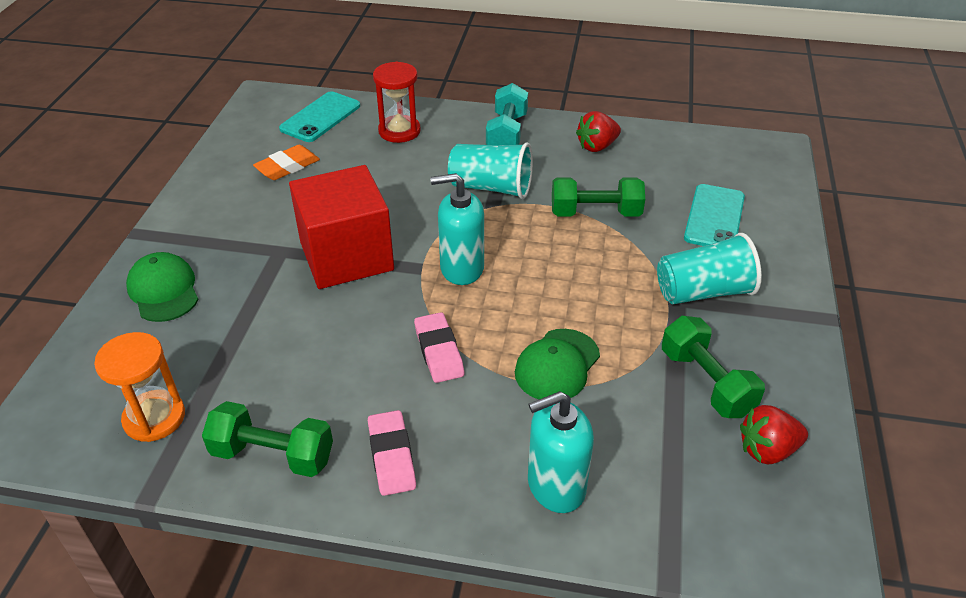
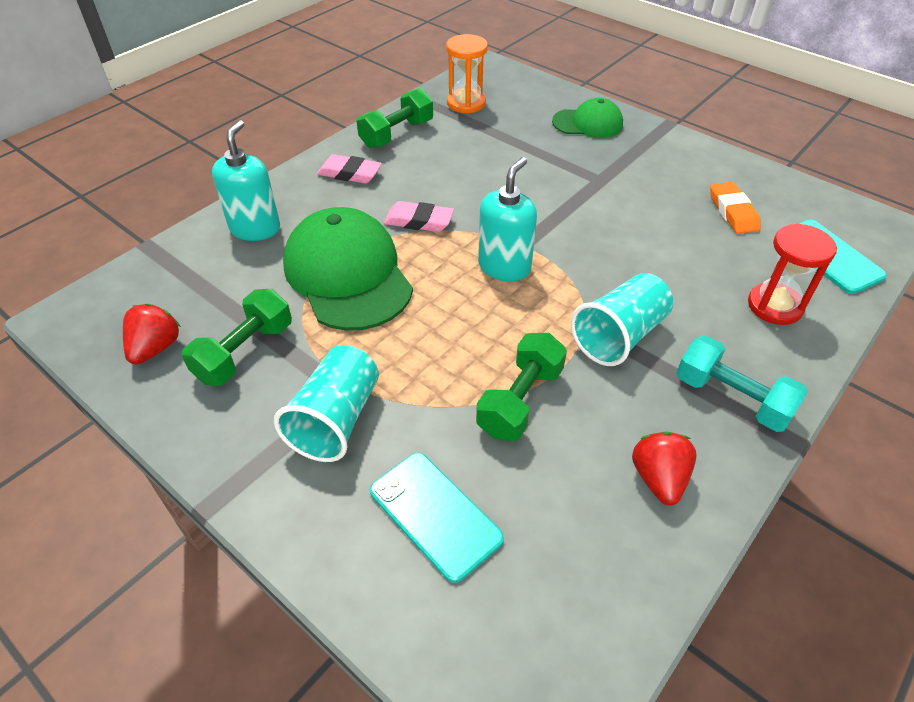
camera: 120 degrees right, 5 degrees up
red cube [289,165,394,289] -> none
green cap [515,329,600,399] -> green cap [283,207,413,331], size x1.77
green dumbbell [662,316,765,418] -> green dumbbell turned 60 degrees counterclockwise [182,289,292,386]

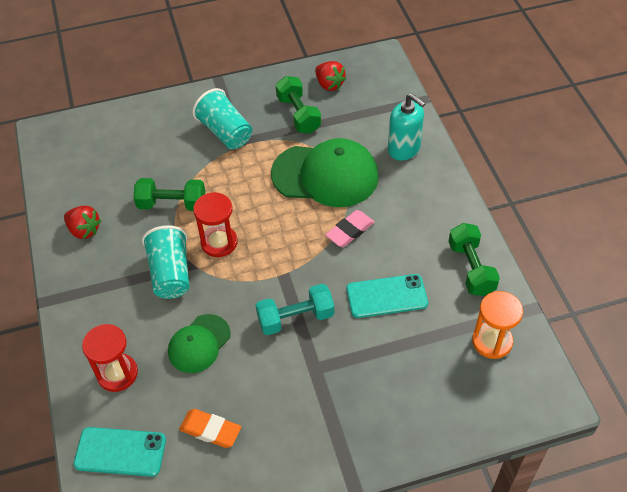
camera: 125 degrees right, 5 degrees up
pink eraser [317,154,382,184] -> none
turquoise phone [370,452,504,583] -> turquoise phone moved to [347,274,428,318]
green dumbbell [476,333,567,441] -> green dumbbell turned 60 degrees counterclockwise [134,178,205,211]
turquoise soap dispenser [478,157,537,281] -> none
green cap [552,98,623,138] -> green cap moved to [168,314,231,373]
turquoise dumbbell [676,335,808,432] -> turquoise dumbbell moved to [256,284,334,335]
none -> red hourglass [193,192,238,257]

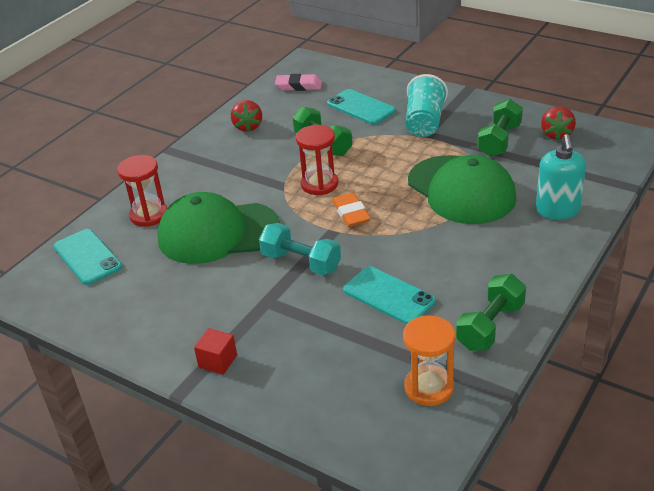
camera: 50 degrees right, 15 degrees down
turquoise cup [142,225,189,299] -> none
green cap [168,314,231,373] -> green cap [157,192,280,264], size x1.77
orange eraser [179,409,241,448] -> orange eraser moved to [332,192,371,227]
pink eraser [325,210,374,247] -> pink eraser moved to [275,74,322,91]
none -> red cube [194,328,237,375]
none -> turquoise phone [327,89,396,125]

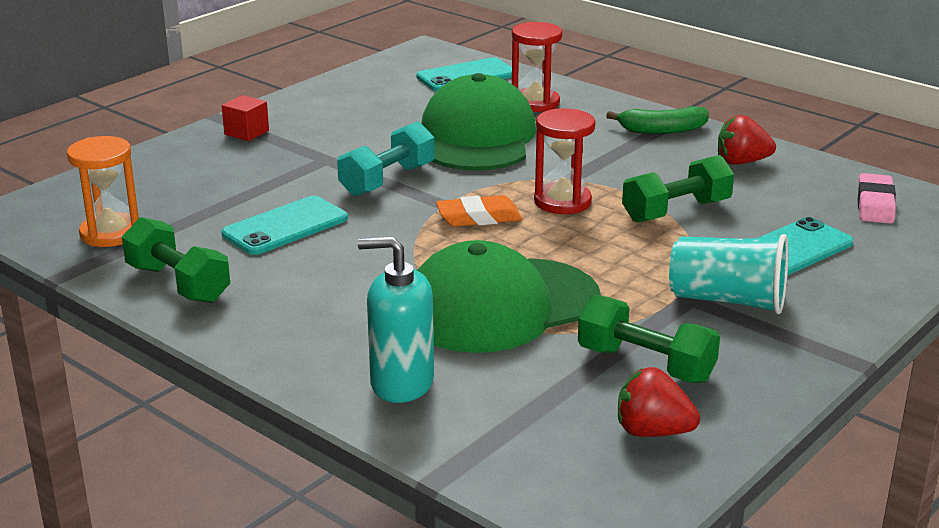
camera: 95 degrees right, 10 degrees down
none -> green banana [606,106,709,134]

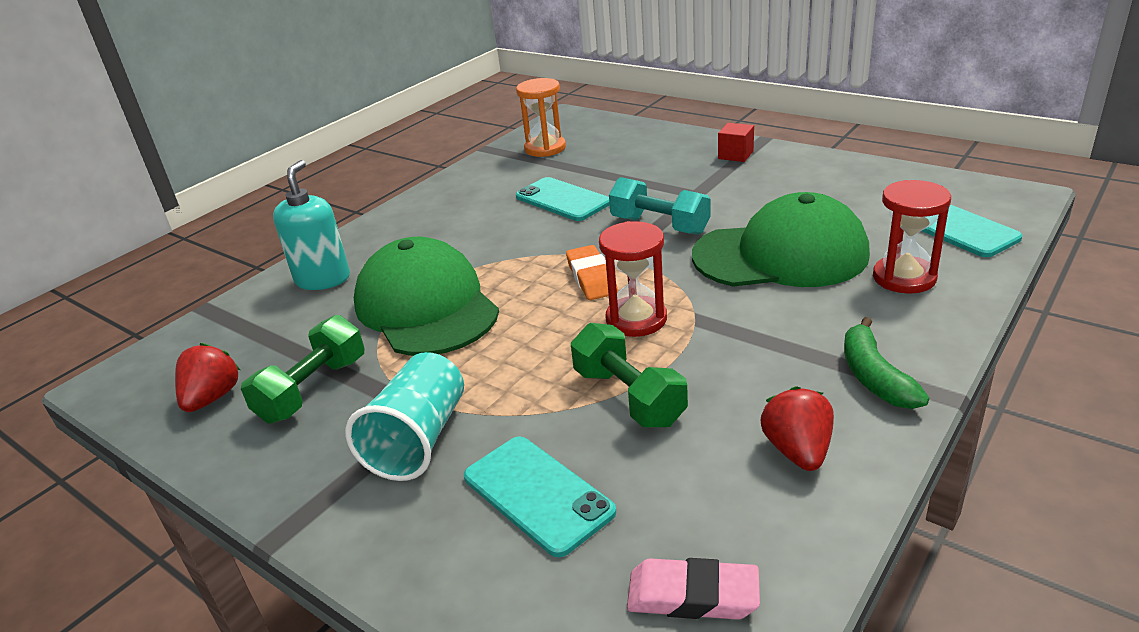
camera: 90 degrees right, 5 degrees up
green dumbbell [122,217,230,303] -> none

